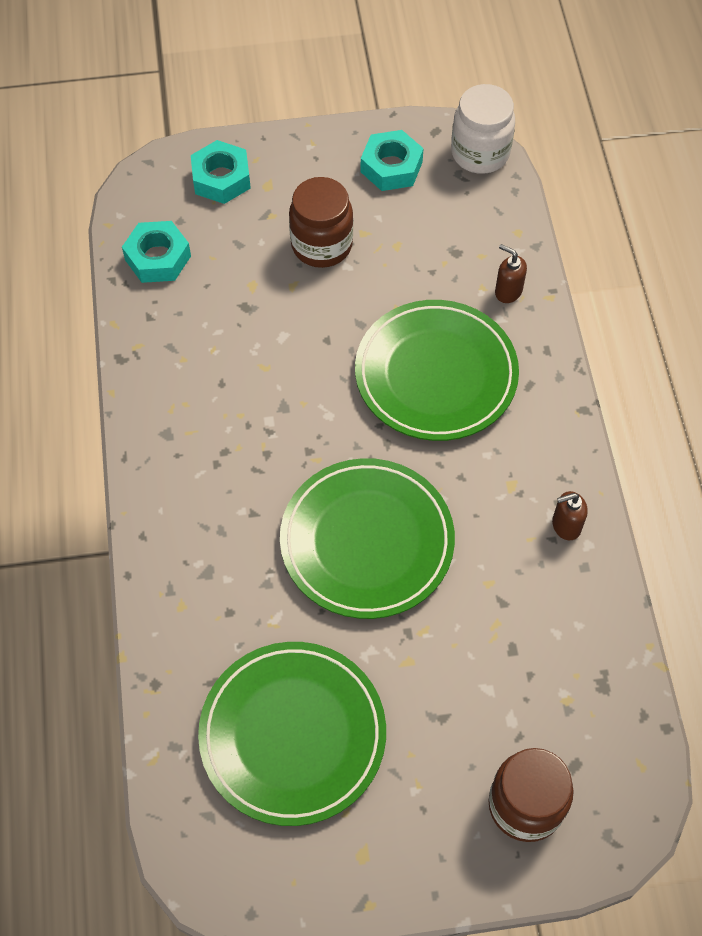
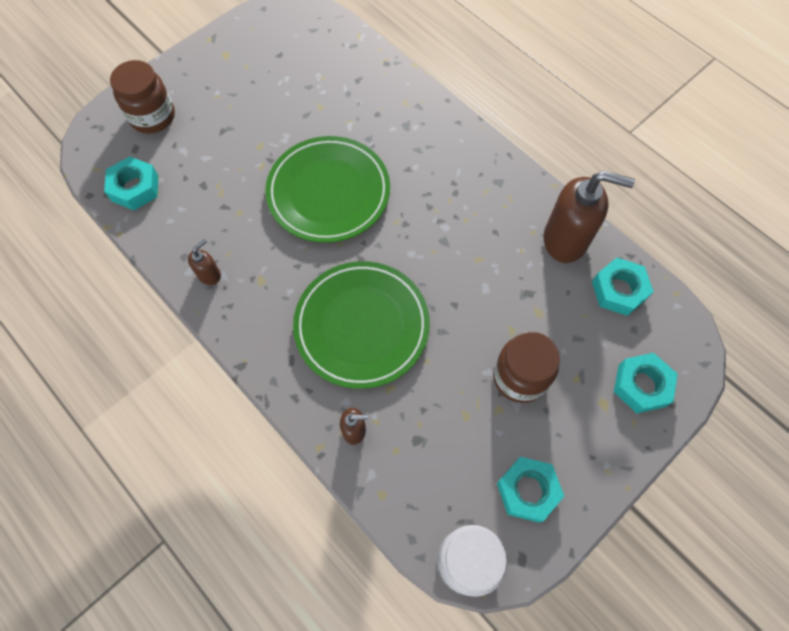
camera: 145 degrees right, 5 degrees up
green plate [198,642,386,826] -> none
none -> turquoise nut [104,156,158,210]
none -> brown soap dispenser [544,171,635,263]

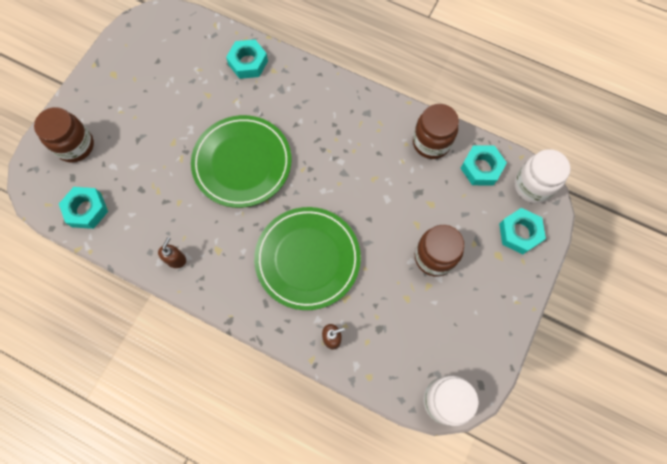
camera: 20 degrees left, 5 degrees up
turquoise nut [497,457,564,523] -> turquoise nut moved to [226,39,268,79]
brown soap dispenser [544,171,635,263] -> brown jar [413,104,459,159]
none -> white jar [514,149,570,203]

